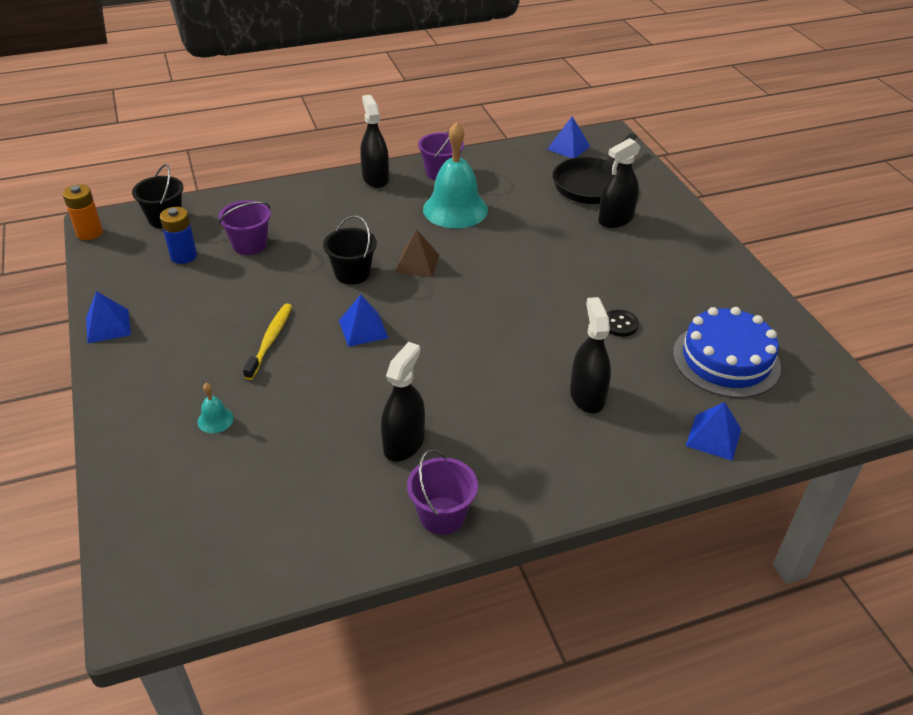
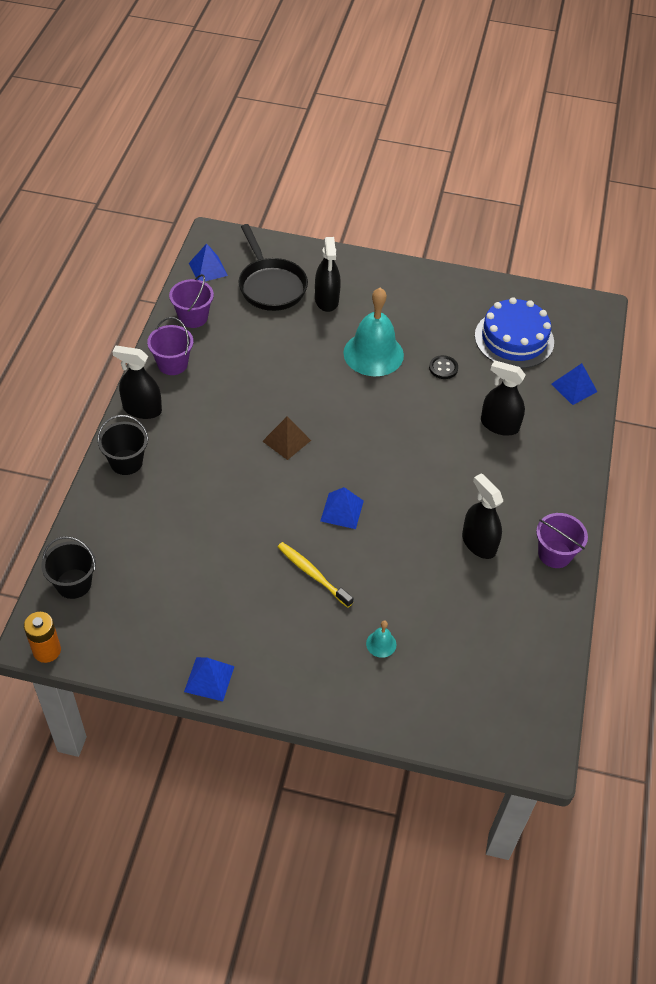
camera: 60 degrees left, 10 degrees up
blue battery [160,207,197,264] -> none
purple bucket [218,200,271,255] -> purple bucket moved to [169,274,214,328]
black bucket [323,215,377,285] -> black bucket moved to [97,415,149,475]
turquoise bell [423,122,488,228] -> turquoise bell moved to [343,288,404,376]

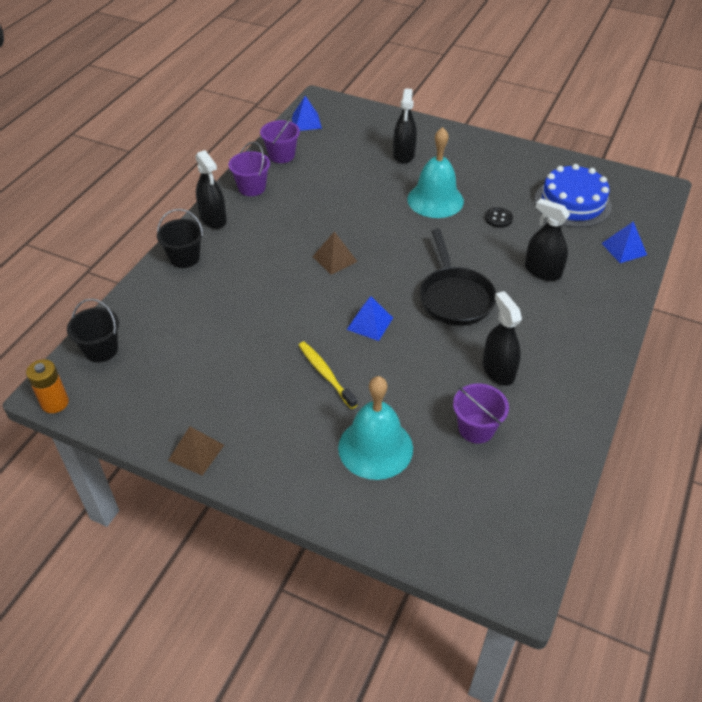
camera: 15 degrees right, 5 degrees down
black spray bottle [112,346,162,419] -> black spray bottle turned 150 degrees counterclockwise [195,150,227,229]
blue pyramid [184,657,235,701] -> brown pyramid [168,427,224,476]
black pan [238,224,308,311] -> black pan moved to [420,228,496,326]
turquoise bell [366,620,396,658] -> turquoise bell [338,376,413,480], size x2.40
purple bucket [536,513,588,568] -> purple bucket moved to [453,383,509,443]

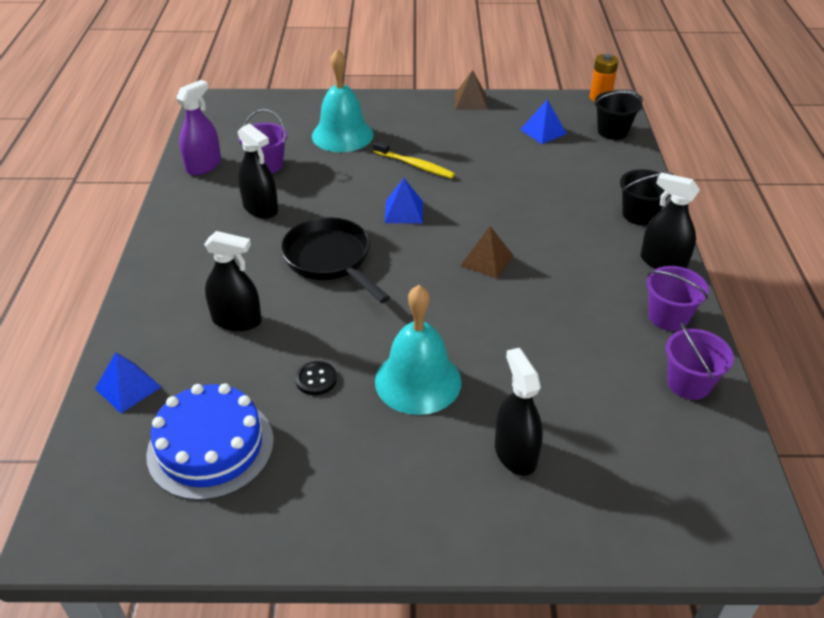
camera: 155 degrees right, 5 degrees down
blue pyramid [292,96,322,131] -> blue pyramid moved to [520,99,567,144]
none -> purple spray bottle [176,80,221,175]

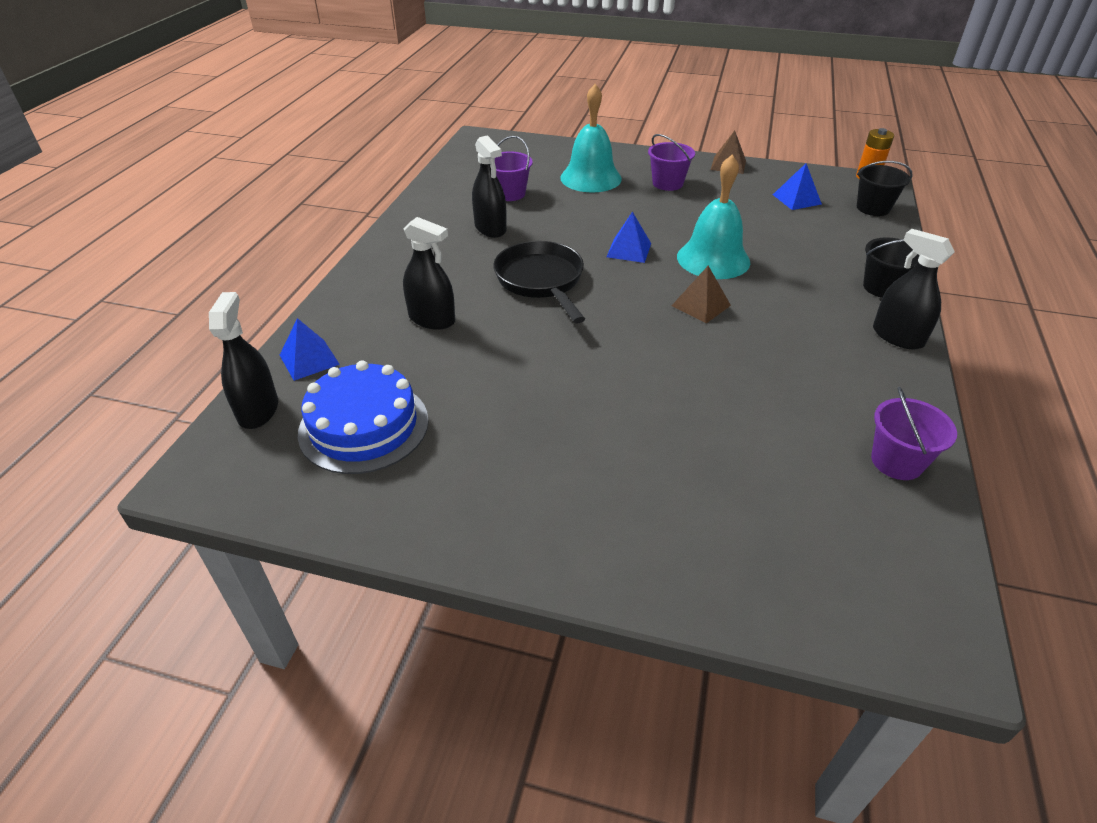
camera: 15 degrees right, 0 degrees up
purple spray bottle [176,80,221,175] -> none
black button [295,361,337,395] -> none
yellow toothbrush [373,141,455,179] -> none
turquoise bell [375,285,462,415] -> turquoise bell moved to [677,155,750,279]
black spray bottle [495,348,543,476] -> black spray bottle moved to [209,292,278,429]
purple bucket [646,266,709,331] -> purple bucket moved to [648,134,695,191]

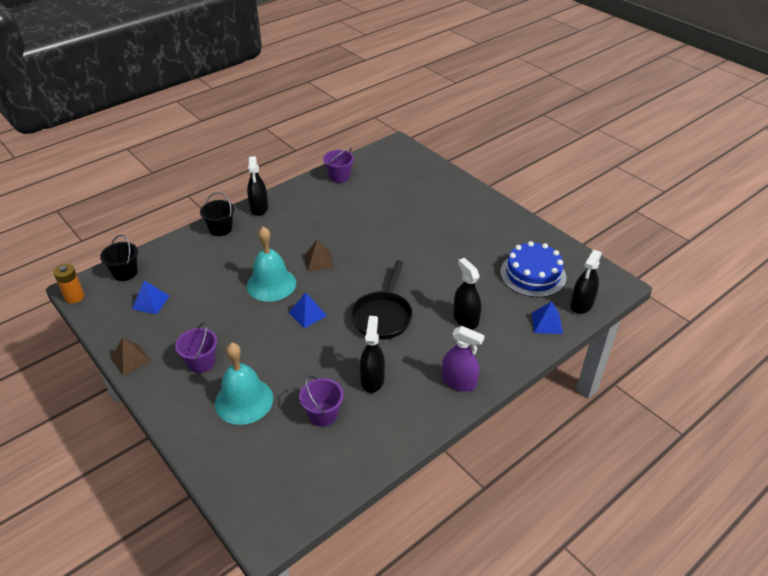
camera: 145 degrees left, 0 degrees up
none -> purple spray bottle [442,326,485,392]

